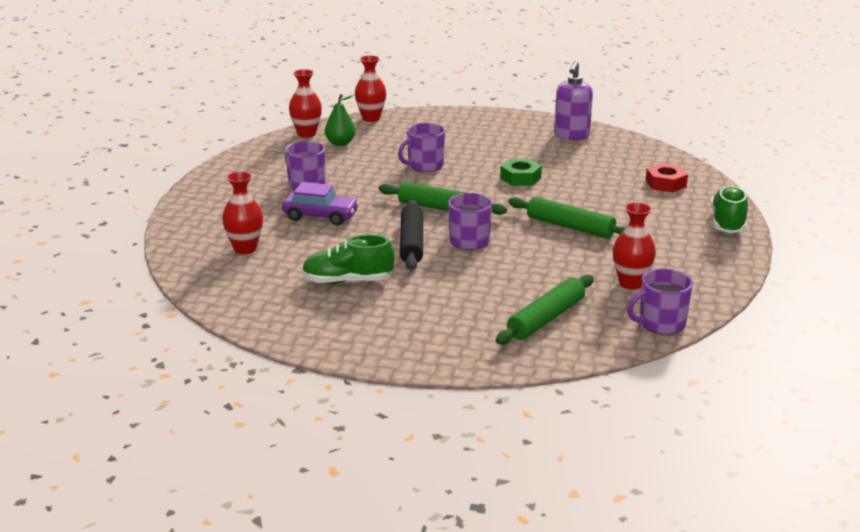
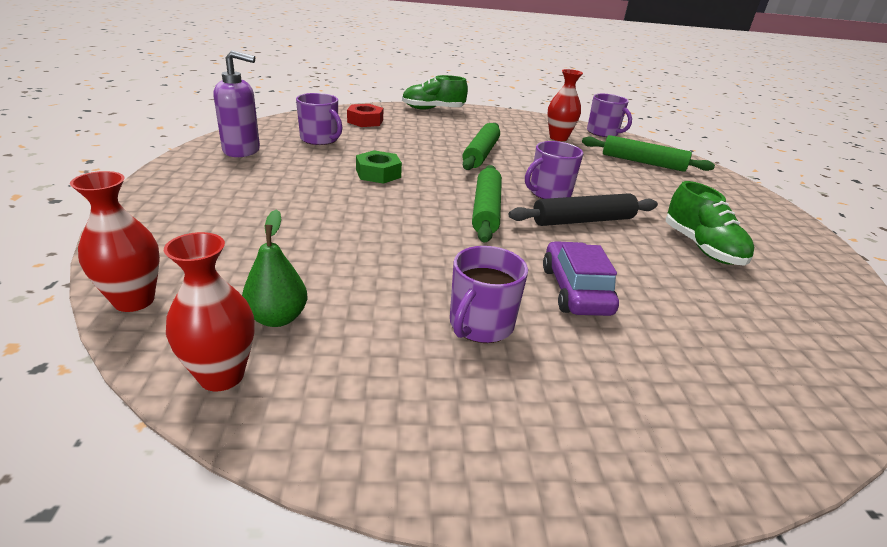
camera: 110 degrees left, 5 degrees up
red vase [222,171,263,254] -> none
purple mug [398,123,445,172] -> purple mug moved to [296,93,342,145]

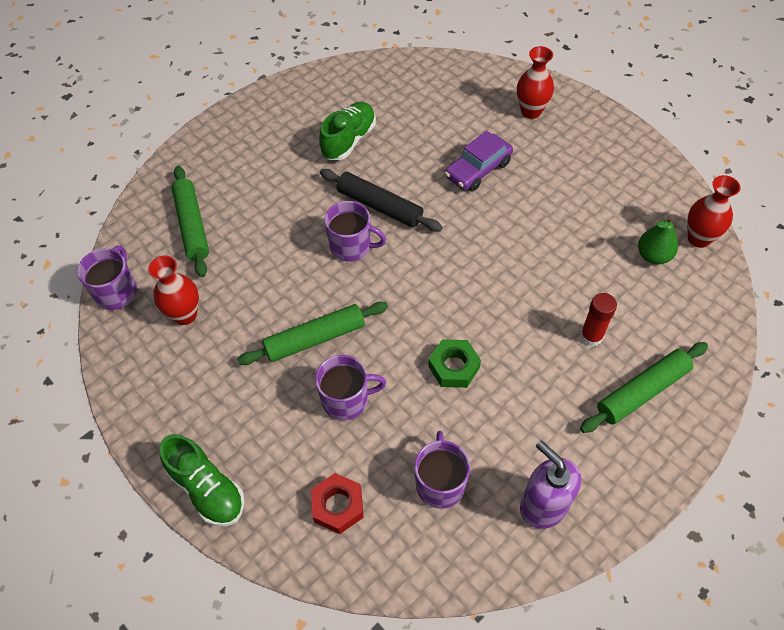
camera: 125 degrees left, 25 degrees up
red vase [70,171,160,312] -> red vase moved to [517,46,554,119]
purple mug [450,246,528,343] -> purple mug moved to [315,355,386,421]
green rolling pin [472,165,502,243] -> green rolling pin moved to [580,342,708,433]
none -> red glue stick [580,293,617,346]

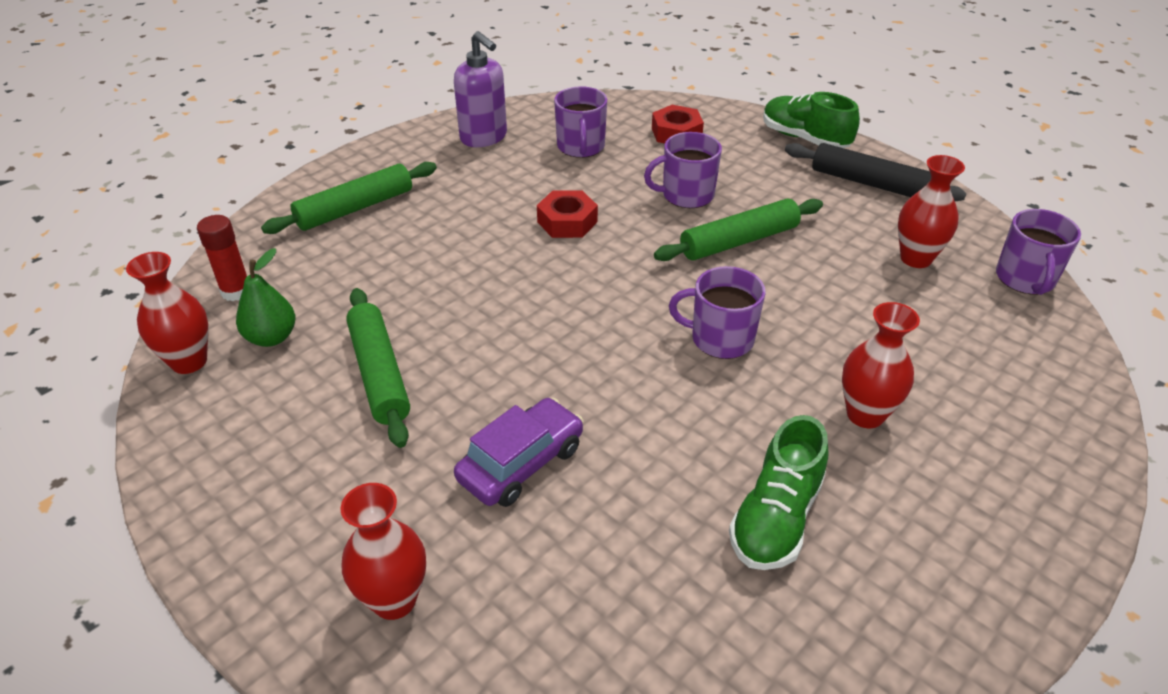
camera: 175 degrees right, 15 degrees down
green rolling pin [171,166,209,277] -> green rolling pin moved to [346,288,410,448]
black rolling pin [320,169,442,232] -> black rolling pin moved to [785,143,967,201]
green nut [429,340,481,388] -> red nut [537,190,598,238]
red glue stick [580,293,617,346] -> red glue stick moved to [197,215,247,301]
none -> red vase [842,302,920,428]

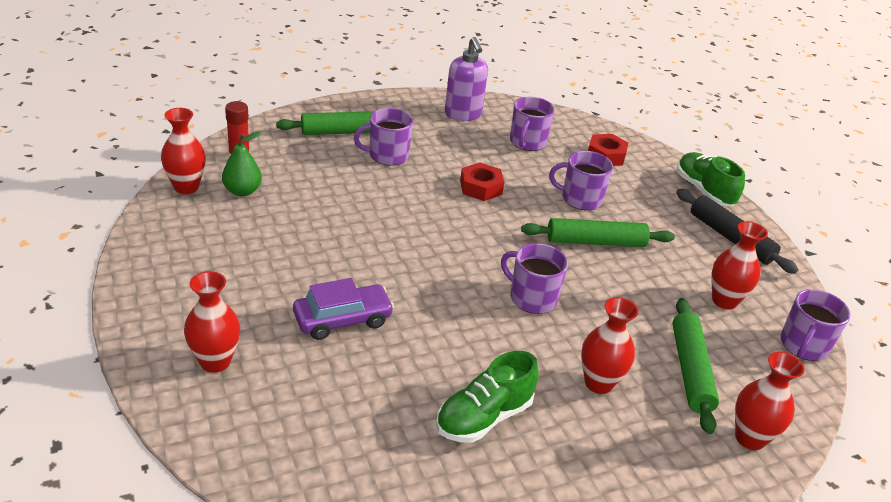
camera: 20 degrees right, 5 degrees down
green rolling pin [346,288,410,448] -> green rolling pin moved to [672,298,719,434]
none -> purple mug [354,108,413,166]
none -> red vase [735,352,805,450]

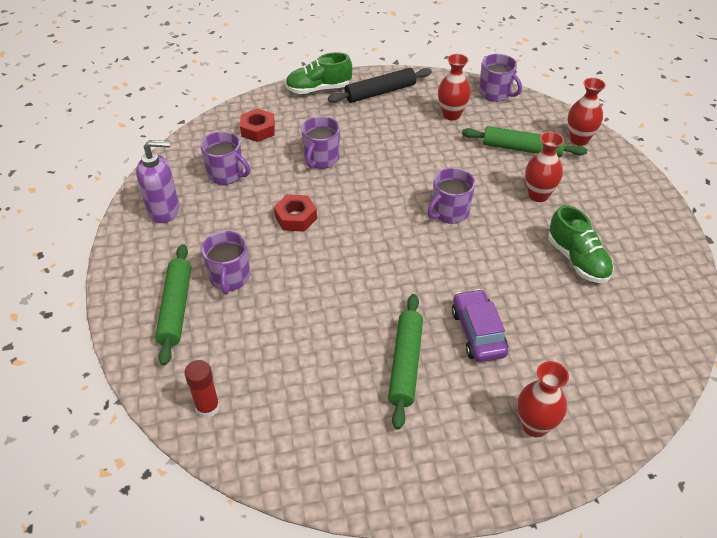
camera: 75 degrees left, 10 degrees up
red vase [161,108,206,194] -> none
green pear [222,131,262,196] -> none
green rolling pin [521,218,675,247] -> green rolling pin moved to [388,294,423,430]

